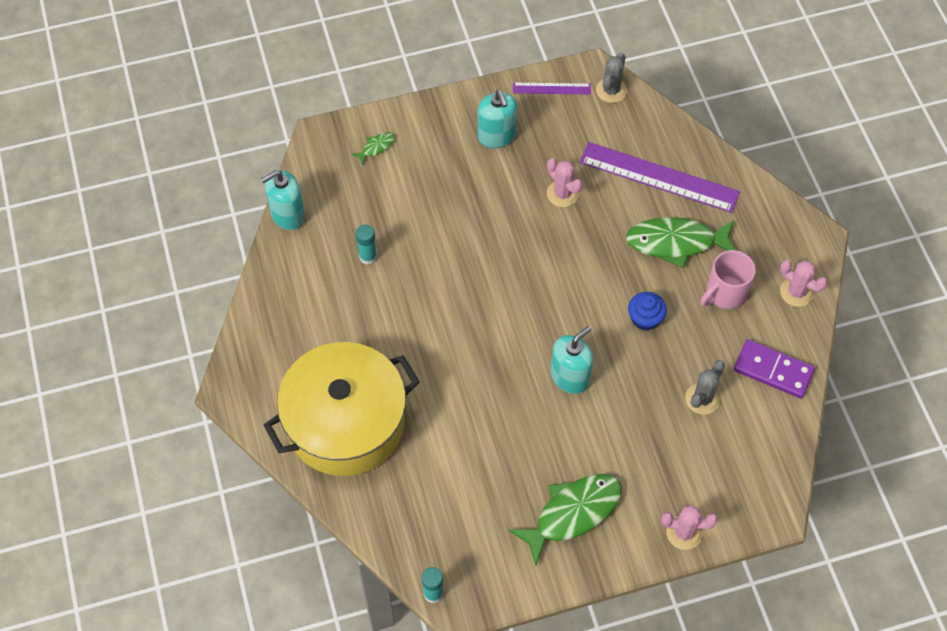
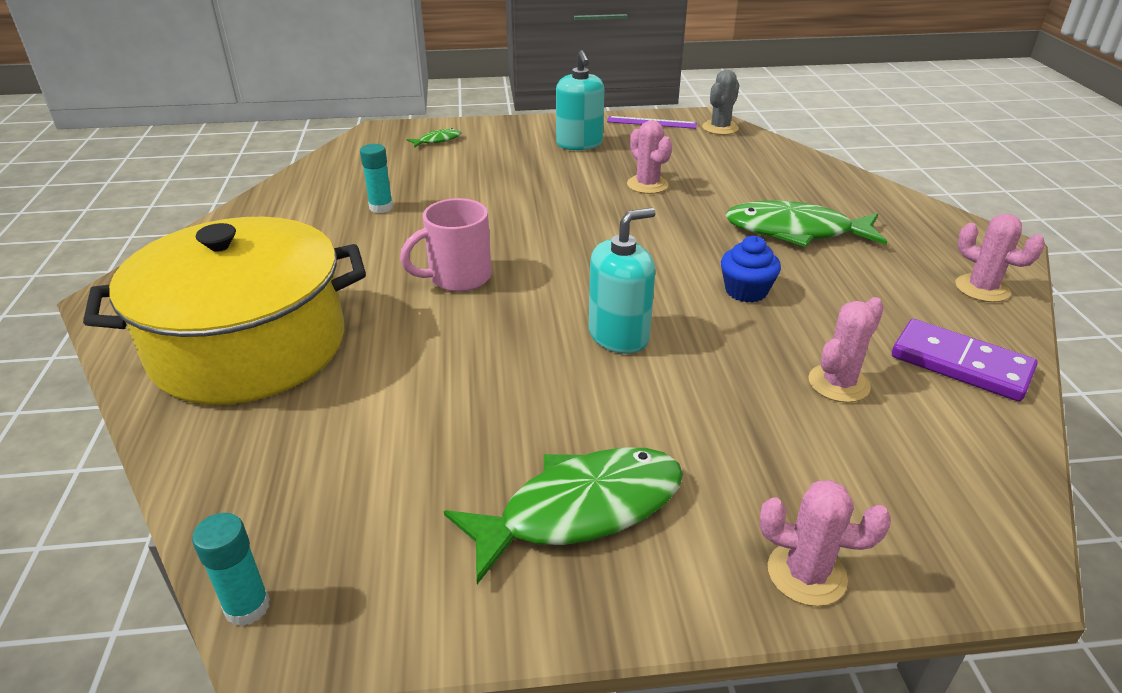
camera: 10 degrees right, 25 degrees down
turquoise soap dispenser [261,170,305,230] -> none
purple ruler [580,142,740,213] -> none
grey cactus [685,360,725,415] -> pink cactus [809,297,884,403]
pink mug [701,250,755,309] -> pink mug moved to [400,198,492,292]

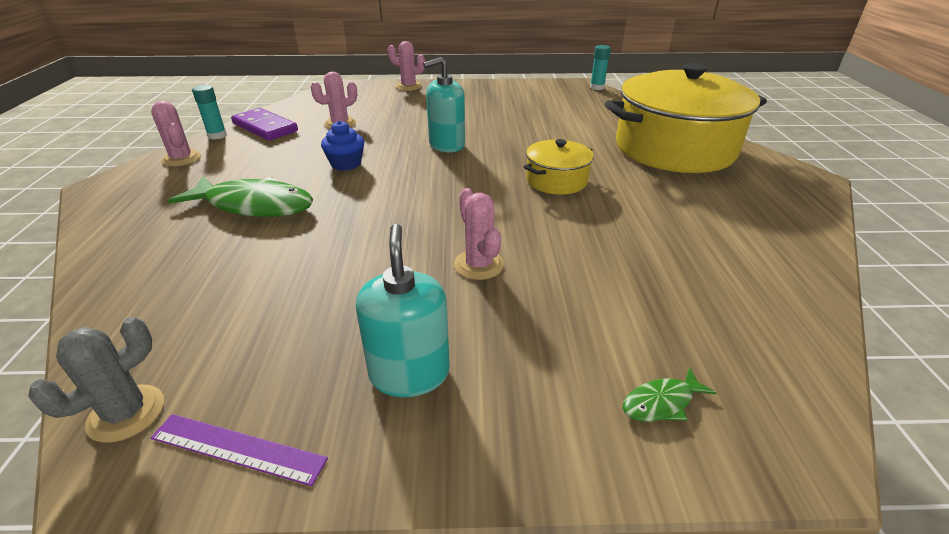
camera: 175 degrees left, 0 degrees up
turquoise glue stick [360,144,393,213] -> turquoise glue stick moved to [192,85,227,140]
pink mug [400,198,492,292] -> yellow pot [524,139,594,195]
green fish [444,447,683,584] -> none
pink cactus [627,120,672,194] -> pink cactus moved to [454,188,504,280]

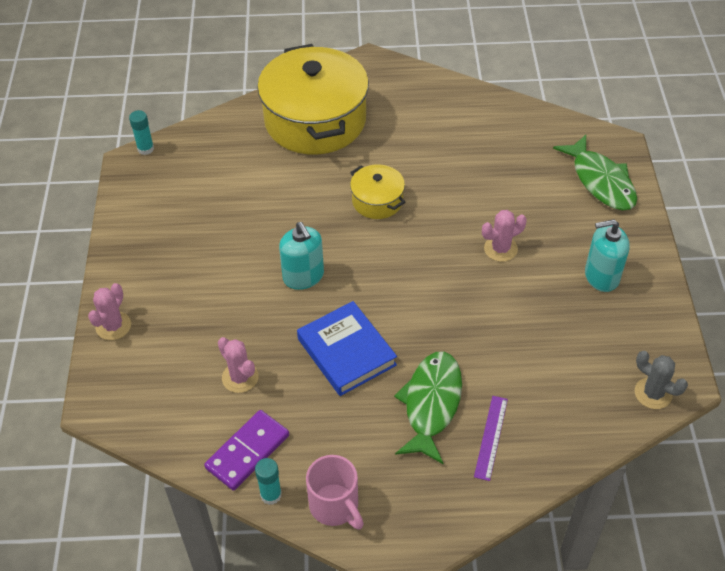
camera: 90 degrees left, 15 degrees up
pink cactus [151,101,201,166] -> pink mug [306,455,364,530]
purple ruler [151,414,328,486] -> purple ruler moved to [474,396,508,481]
blue cupcake [321,121,364,171] -> blue book [297,301,397,396]
green fish [623,367,717,422] -> green fish [553,135,637,211], size x2.27

